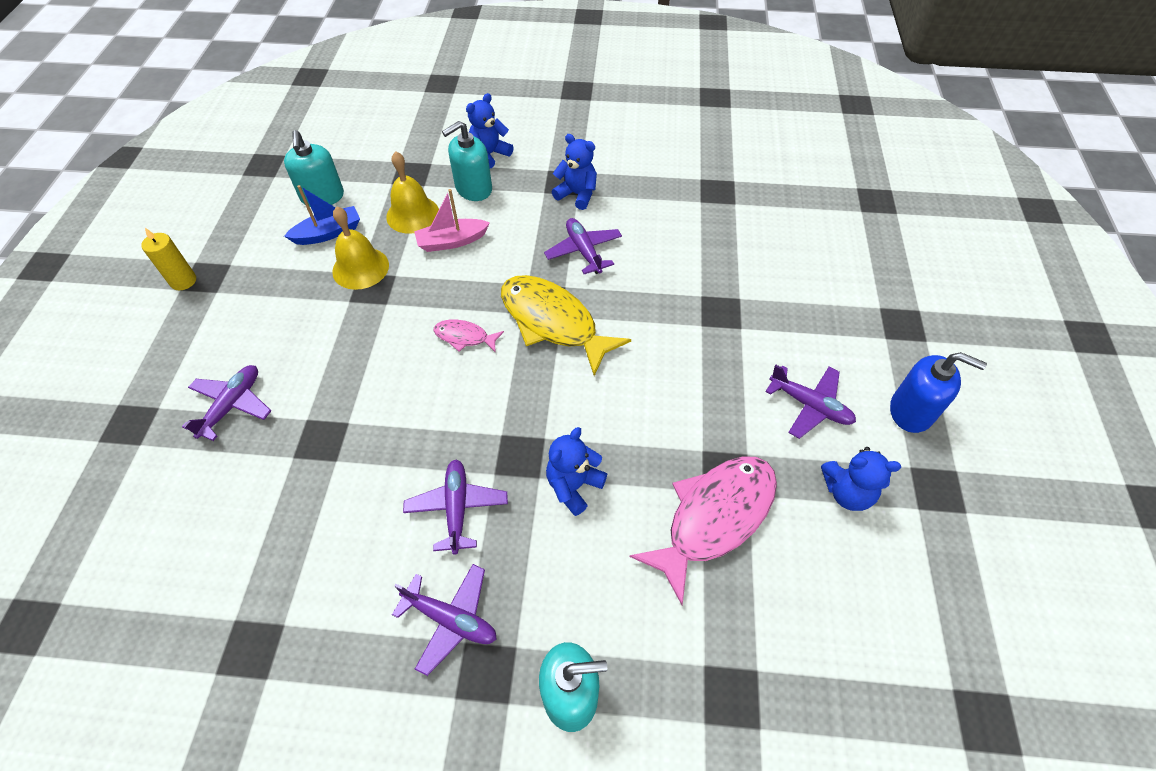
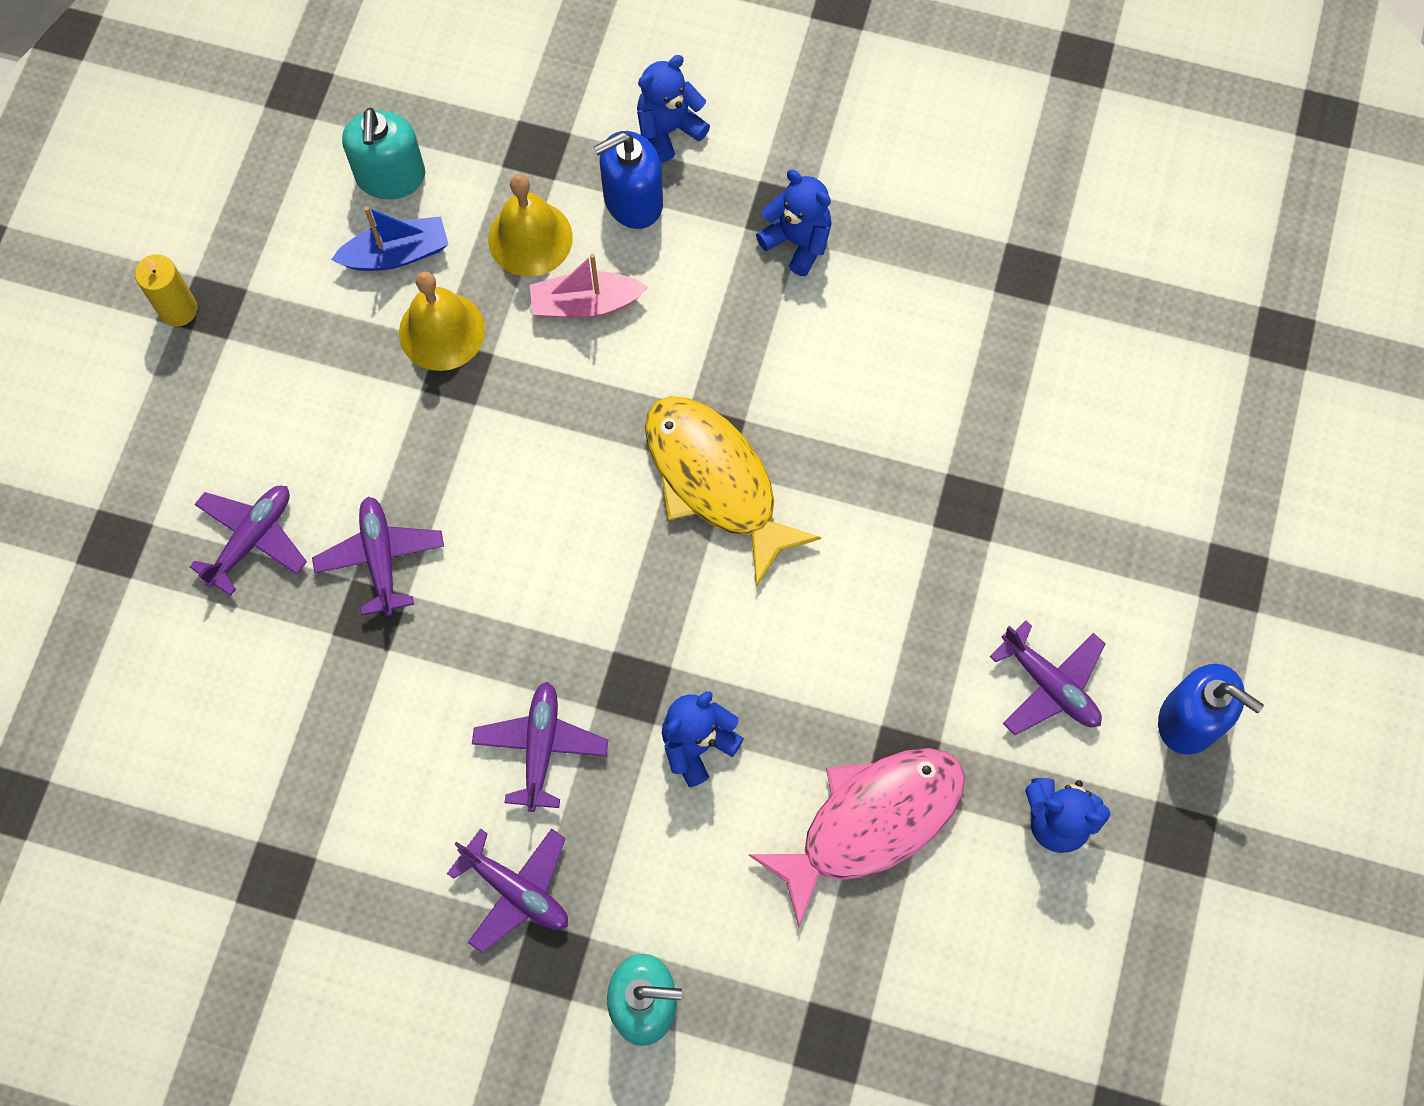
camera: 10 degrees right, 15 degrees up
pink fish [434,320,504,352] -> none
turquoise soap dispenser [442,121,492,201] -> blue soap dispenser [594,131,663,229]
purple plane [544,218,622,274] -> purple plane moved to [312,496,444,616]

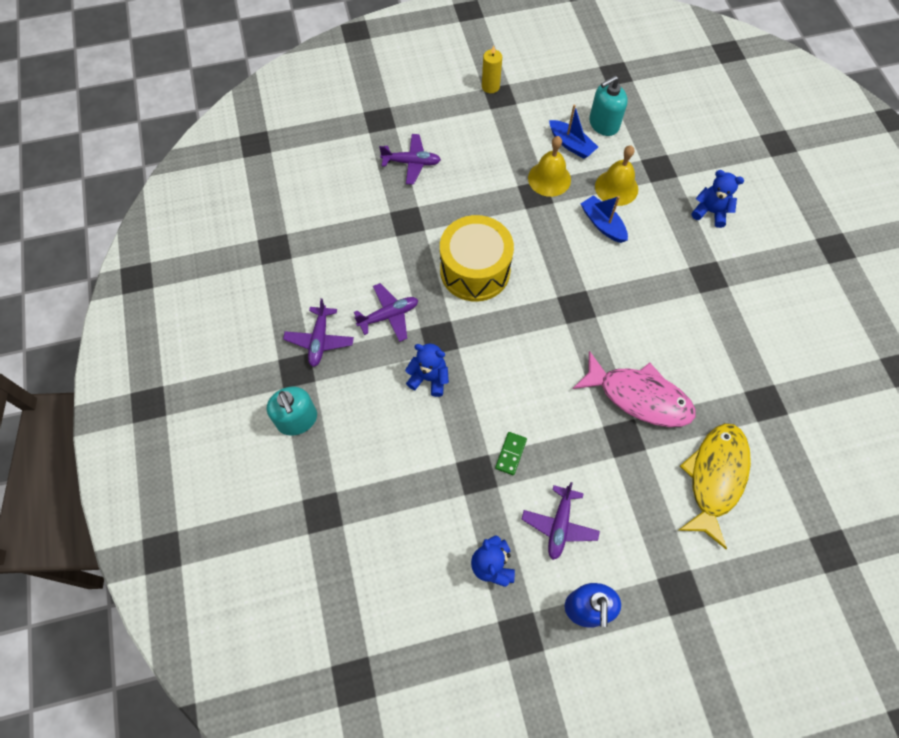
camera: 60 degrees right, 5 degrees down
purple plane [312,496,444,616] -> none
pink boat [530,254,648,318] -> blue boat [581,195,628,243]
blue soap dispenser [594,131,663,229] -> none
yellow fish [645,396,821,587] -> yellow fish moved to [678,423,751,549]
pink fish [749,748,965,927] -> pink fish moved to [573,351,696,427]
blue teddy bear [756,170,832,276] -> none
none -> yellow drum [440,215,514,301]
none -> green domino [495,432,527,475]

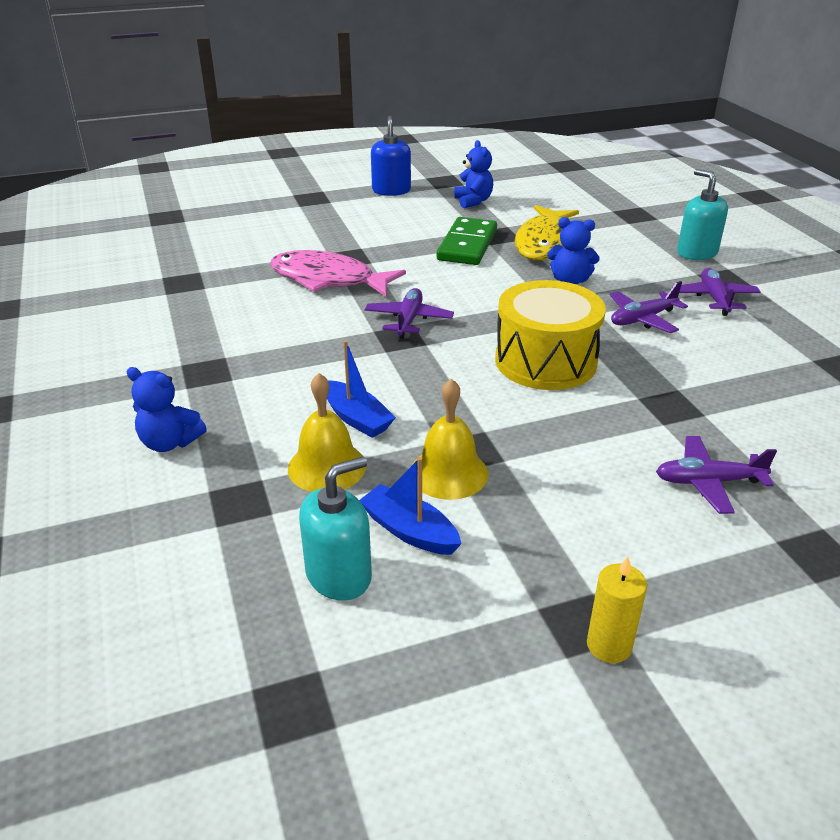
camera: 175 degrees right, 30 degrees down
green domino [495,432,527,475] -> green domino [437,217,497,265], size x2.06
purple plane [522,482,600,560] -> purple plane moved to [365,288,454,339]
yellow fish [678,423,751,549] -> yellow fish moved to [515,205,579,260]

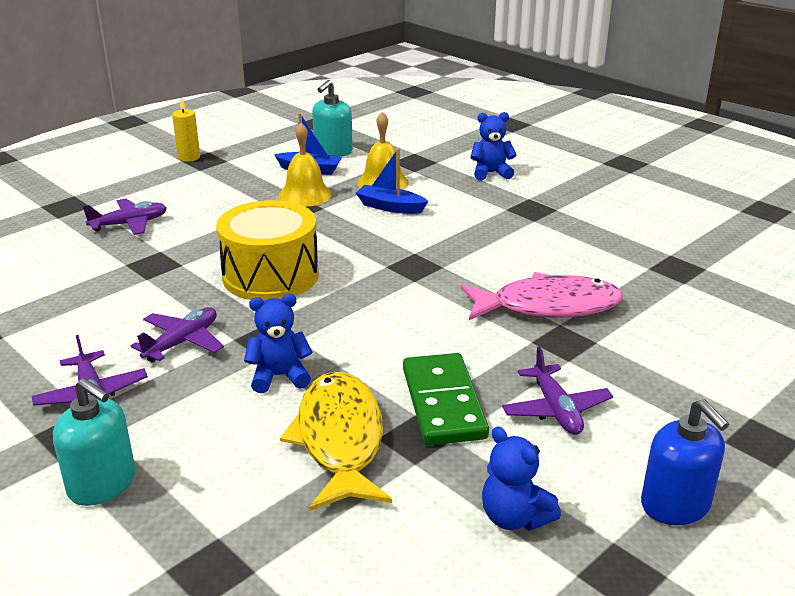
camera: 155 degrees right, 5 degrees down
purple plane [365,288,454,339] -> purple plane moved to [502,346,613,435]

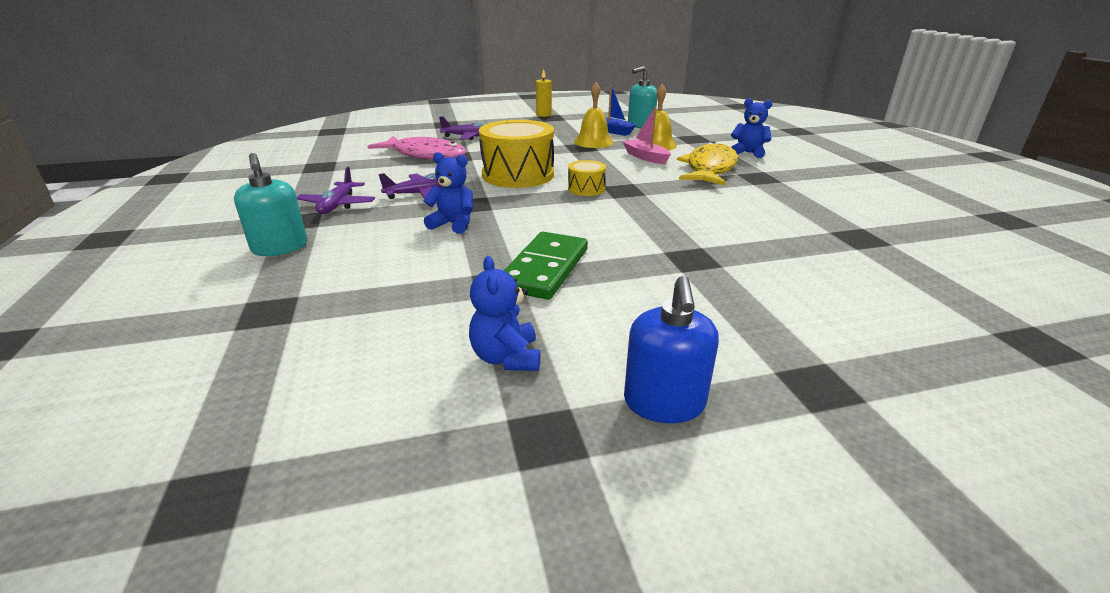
camera: 30 degrees right, 0 degrees up
yellow fish [280,372,392,511] -> yellow fish moved to [677,141,738,185]
blue boat [356,149,428,214] -> pink boat [623,107,671,164]
pink fish [460,272,623,320] -> pink fish moved to [368,136,467,160]
purple plane [502,346,613,435] -> none
none -> yellow drum [568,160,606,196]

